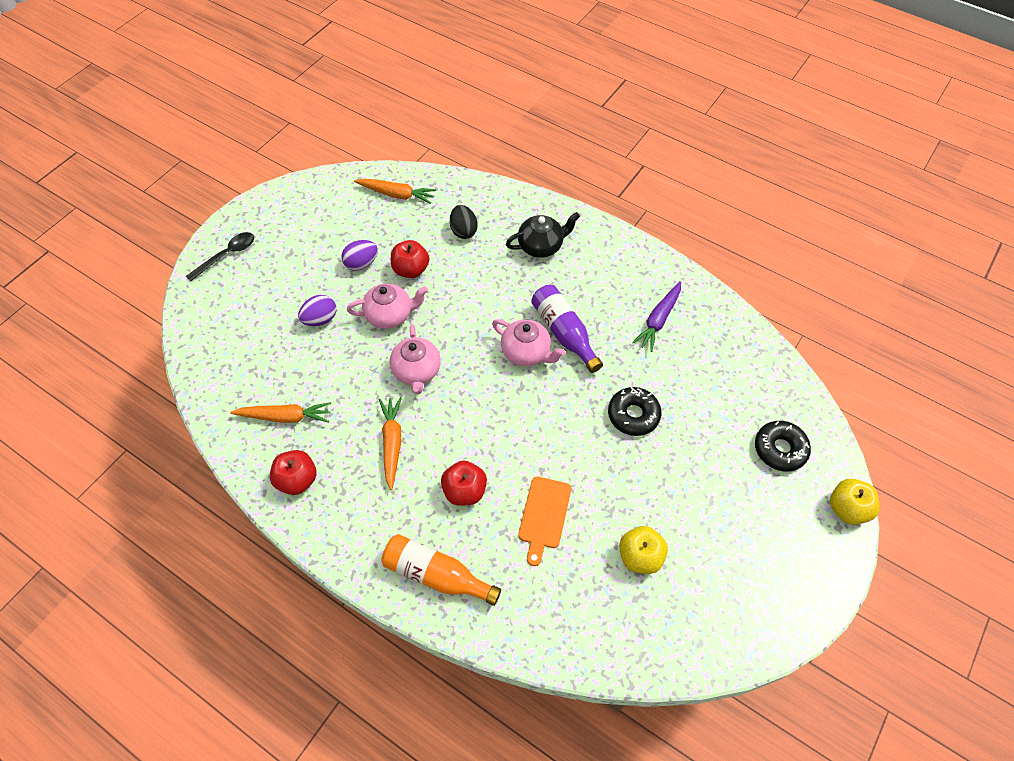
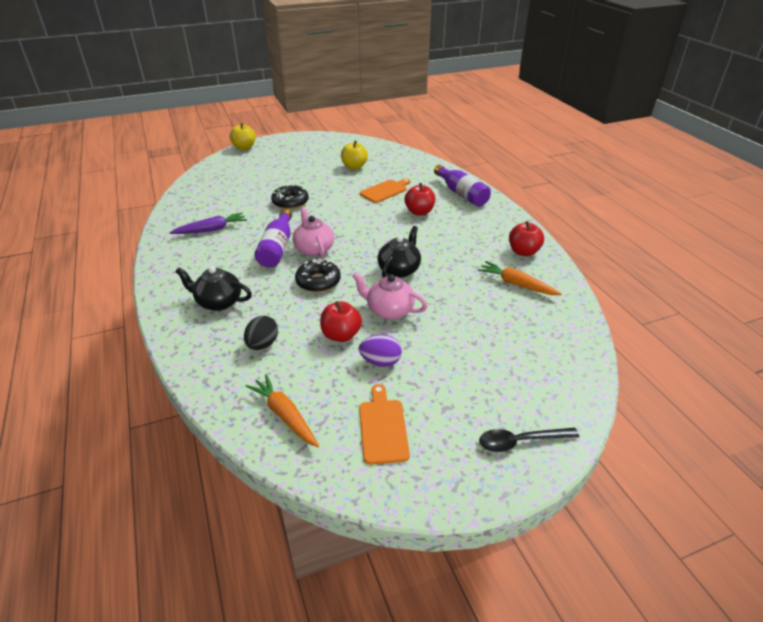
camera: 145 degrees left, 20 degrees down
purple egg [298,295,336,326] -> none
orange carrot [379,397,402,490] -> none
orange bottle [381,534,501,606] -> purple bottle [434,165,491,207]
pink teapot [390,324,441,395] -> black teapot [377,226,421,278]
black donut [755,421,811,472] -> black donut moved to [295,259,341,292]
none -> orange cutting board [359,384,410,465]

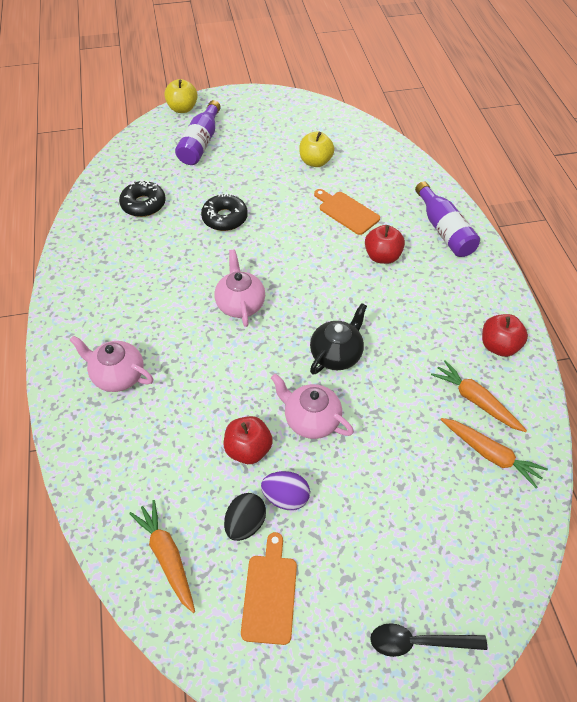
camera: 10 degrees right, 15 degrees up
purple carrot [169,212,247,234] -> none
black teapot [175,266,252,311] -> pink teapot [69,335,154,392]
black egg [244,316,278,350] -> black egg moved to [224,493,266,541]
purple bottle [254,209,292,268] -> purple bottle moved to [175,100,221,165]
black donut [295,259,341,292] -> black donut moved to [119,180,165,217]
orange cutting board [360,178,411,203] -> orange cutting board turned 105 degrees counterclockwise [314,189,380,235]
none -> orange carrot [441,418,548,489]

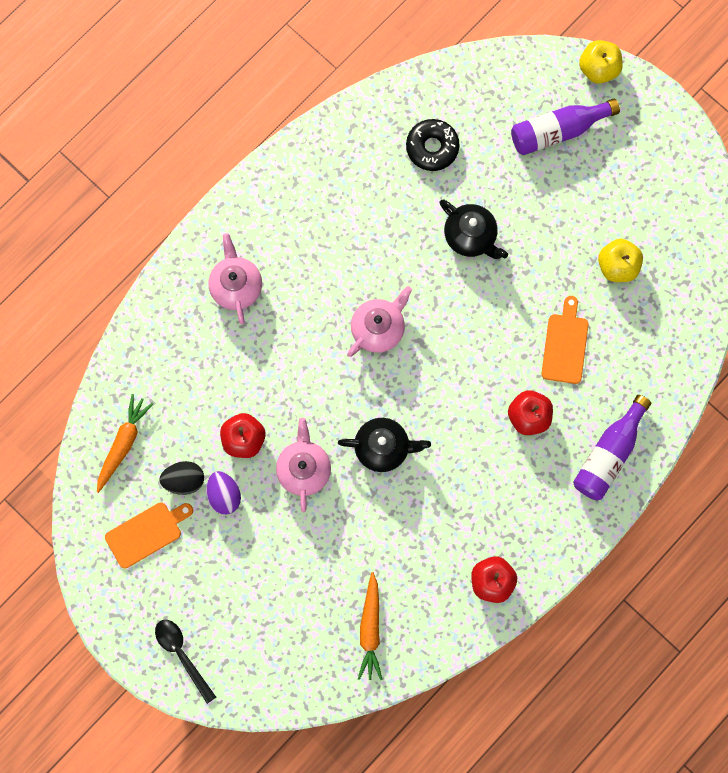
camera: 55 degrees right, 25 degrees up
black donut [201,193,248,231] -> black teapot [439,199,508,259]
orange carrot [431,360,527,432] -> none

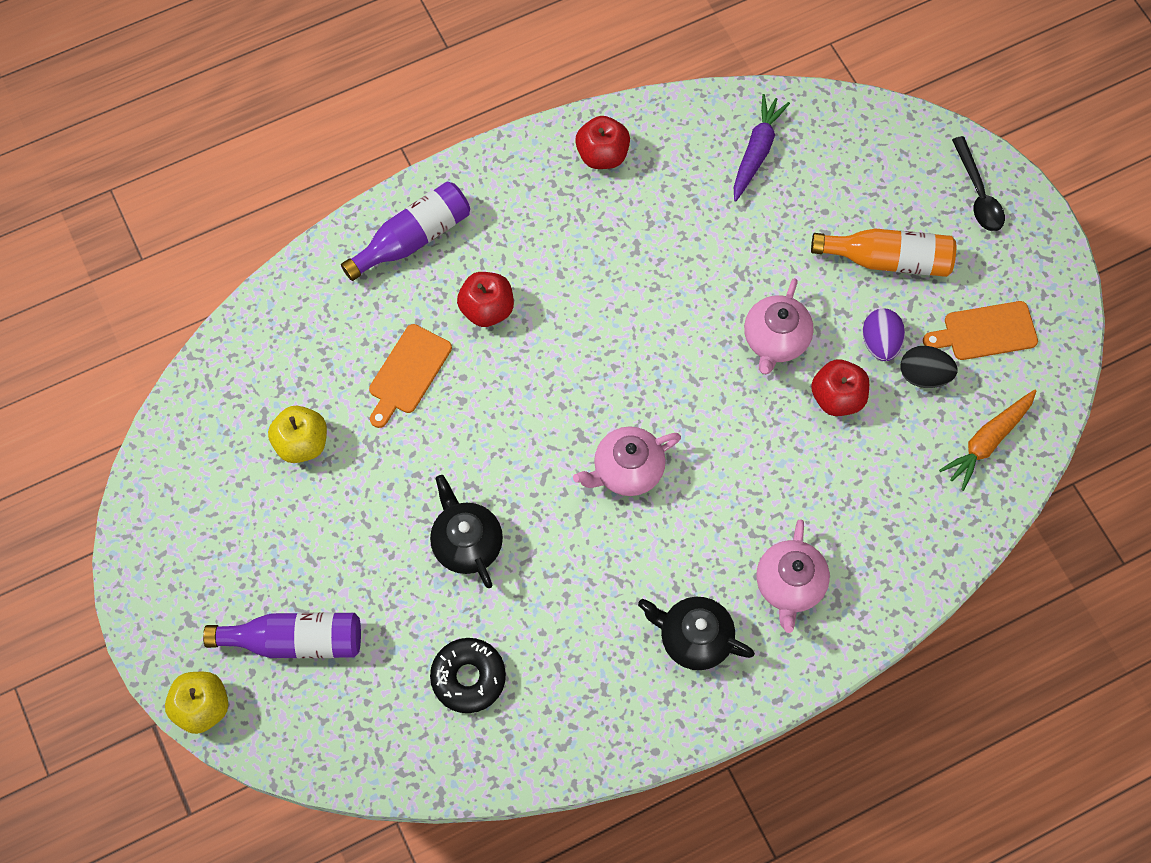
camera: 160 degrees left, 10 degrees down
black teapot [338,418,431,472] -> black teapot moved to [638,597,755,670]
orange carrot [358,572,383,680] -> purple carrot [734,94,790,202]
none -> orange bottle [811,228,956,277]

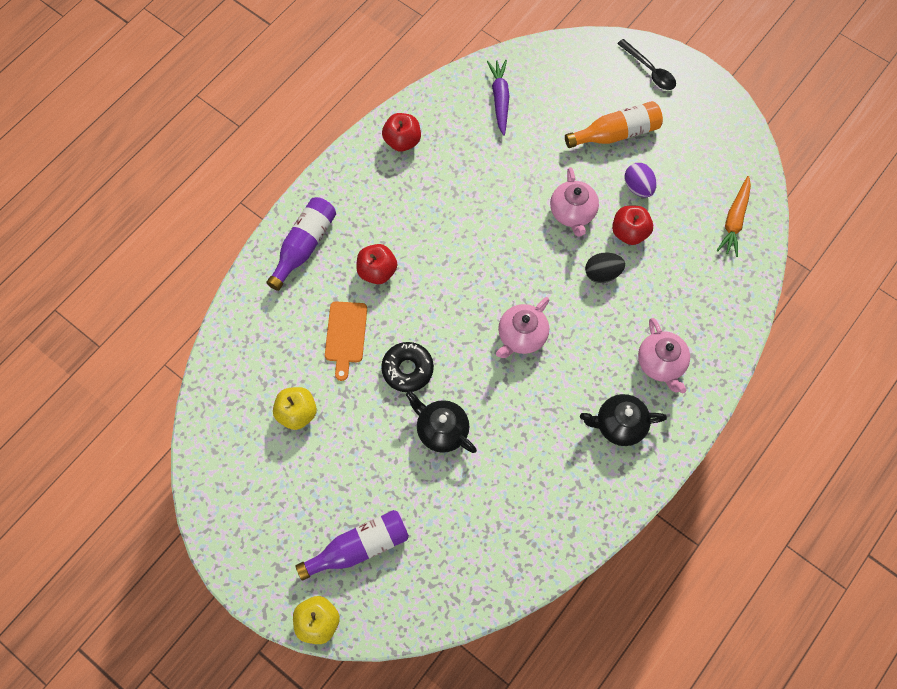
camera: 25 degrees left, 0 degrees up
black donut [430,638,506,713] -> black donut moved to [381,342,434,392]
black egg [901,346,958,388] -> black egg moved to [585,252,625,283]
orange cutting board [923,301,1038,360] -> none

